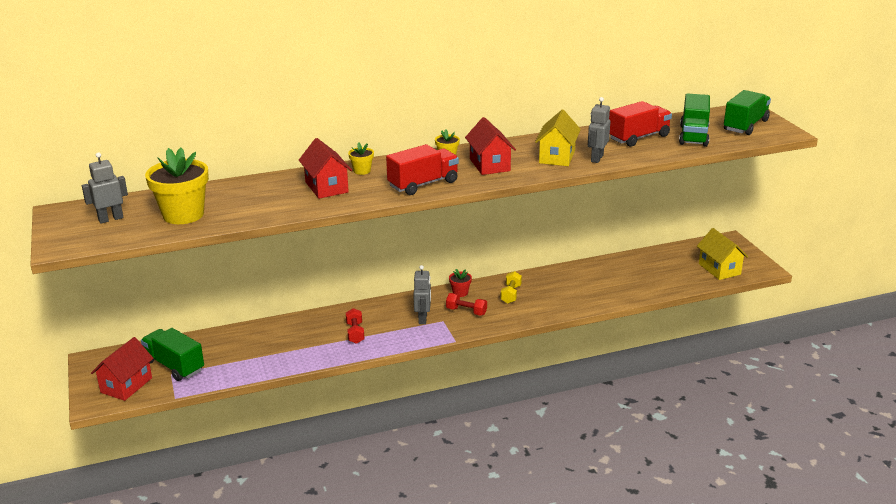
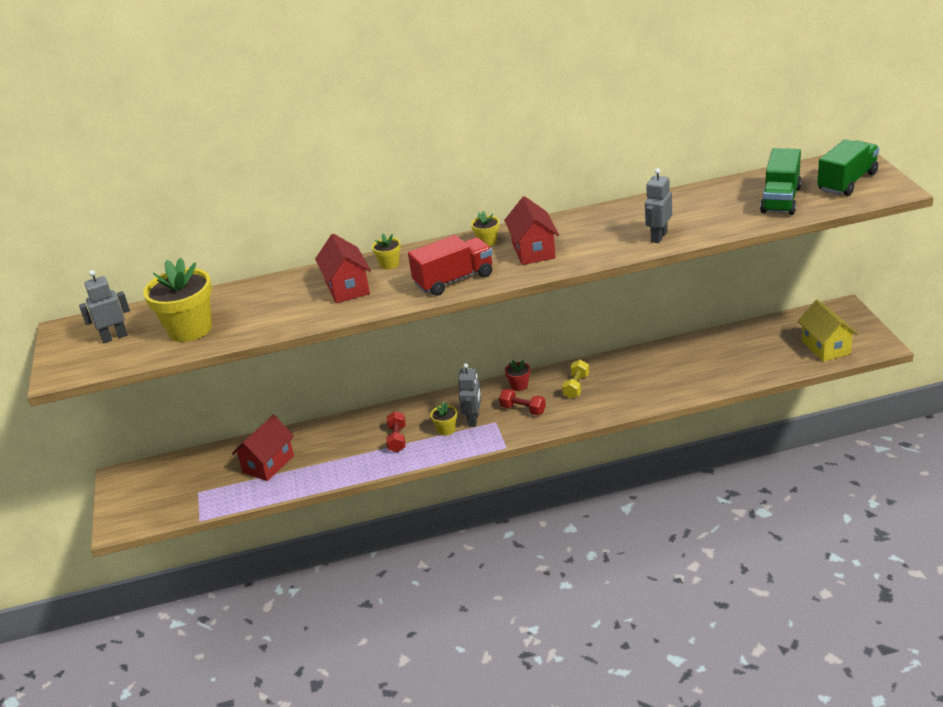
camera: 10 degrees right, 5 degrees up
red house [91,337,154,401] -> red house moved to [232,415,294,481]
green truck [141,328,204,381] -> none
yellow house [535,110,581,166] -> none
red truck [609,101,672,147] -> none
none -> yellow flower pot [430,402,457,436]

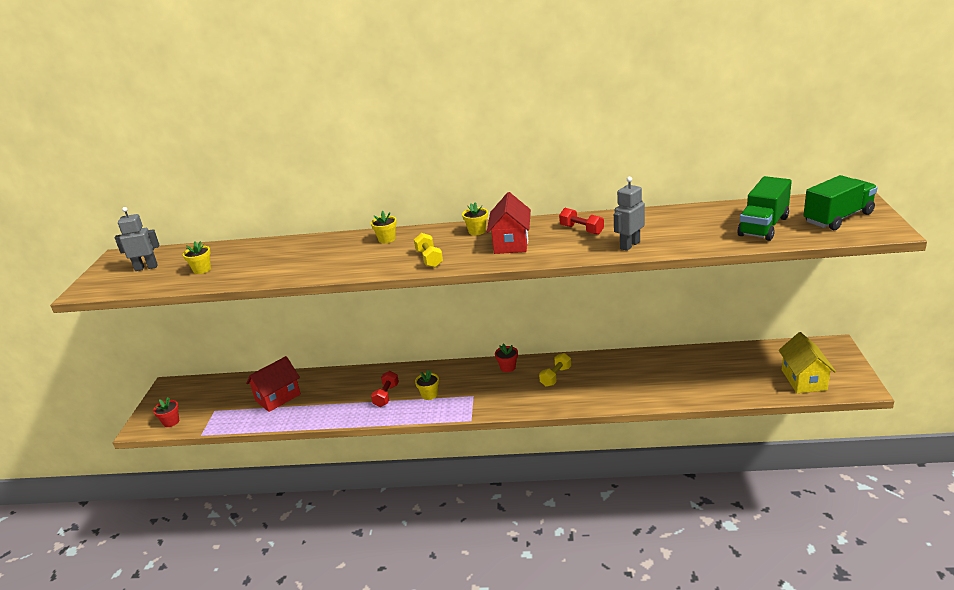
camera: 15 degrees right, 5 degrees down
yellow flower pot [143,258,212,342] -> yellow flower pot [183,241,211,274], size x0.46
red house [315,234,371,303] -> none
red truck [408,235,493,296] -> yellow dumbbell [414,233,443,267]
grey robot [458,363,481,427] -> none
red dumbbell [499,389,546,415] -> red dumbbell moved to [559,208,604,235]
none -> red flower pot [153,397,179,427]

